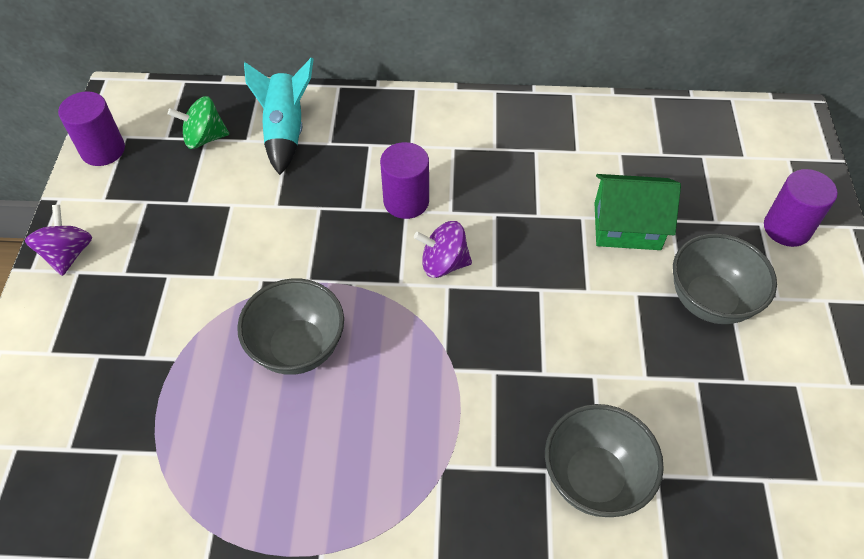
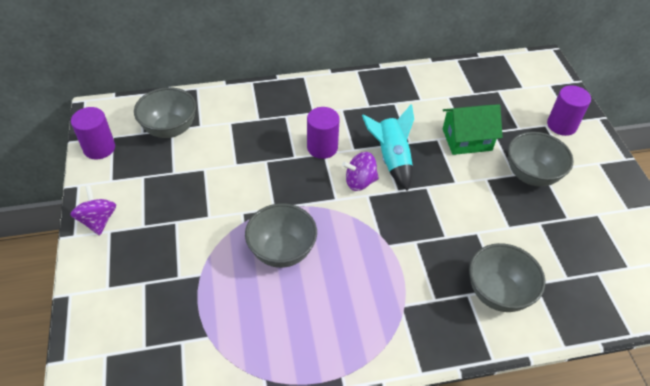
camera: 15 degrees left, 5 degrees down
green spinning top [168,96,229,149] -> grey bowl [134,87,196,138]
turquoise rocket [244,57,314,175] -> turquoise rocket moved to [362,104,414,191]

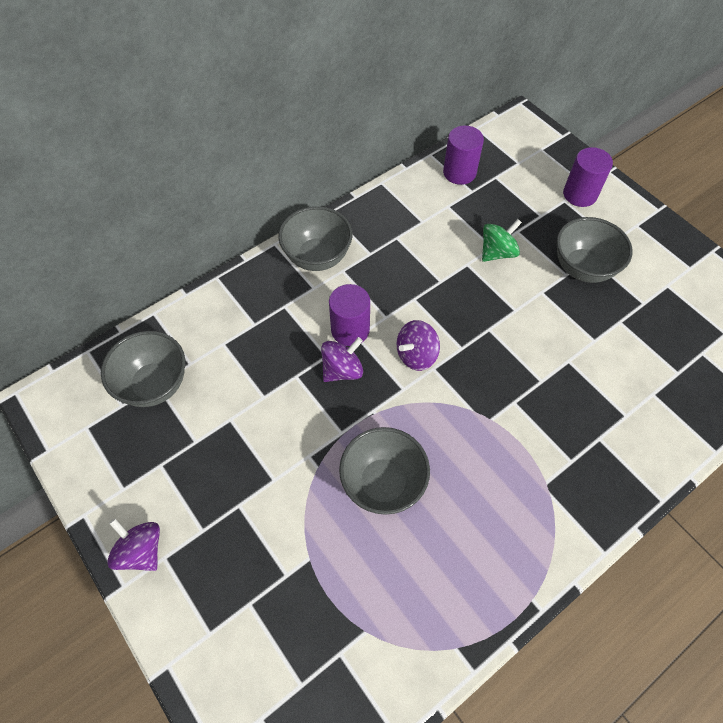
camera: 25 degrees left, 10 degrees up
purple cylinder [71,107,115,160] -> purple cylinder moved to [443,125,484,185]
turquoise rocket [362,104,414,191] -> none
green house [443,104,503,155] -> green spinning top [482,219,522,262]
grey bowl [469,243,545,312] -> grey bowl moved to [278,206,352,271]
none -> purple spinning top [321,337,363,382]

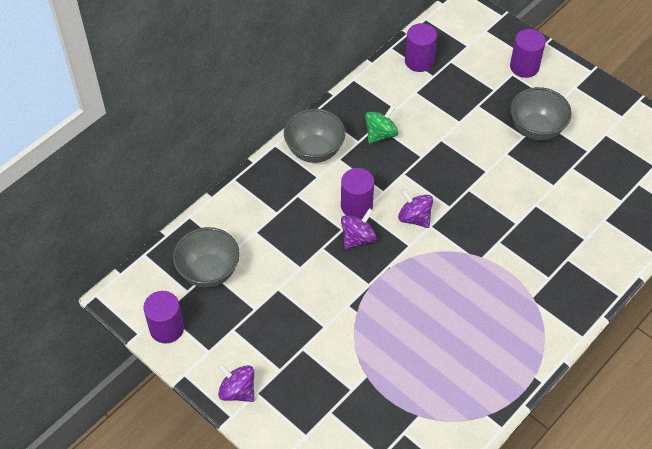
camera: 10 degrees left, 5 degrees down
grey bowl [339,427,430,515] -> none
purple spinning top [396,320,440,371] -> purple spinning top turned 90 degrees clockwise [398,189,433,228]
green spinning top [482,219,522,262] -> green spinning top moved to [365,105,398,144]
none -> purple cylinder [143,291,184,344]

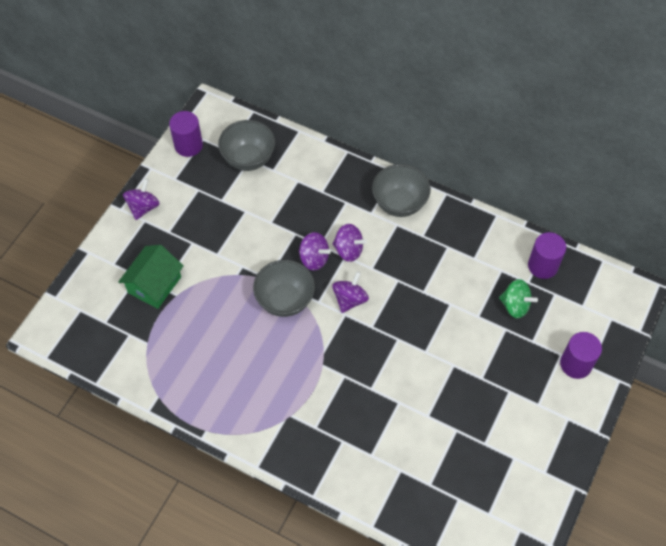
camera: 75 degrees right, 5 degrees up
purple cylinder [341,168,374,218] -> purple spinning top [333,224,367,262]
green spinning top [365,105,398,144] -> green spinning top moved to [499,279,538,318]
grey bowl [510,87,572,140] -> grey bowl moved to [253,260,315,317]
none -> green house [118,245,184,309]

